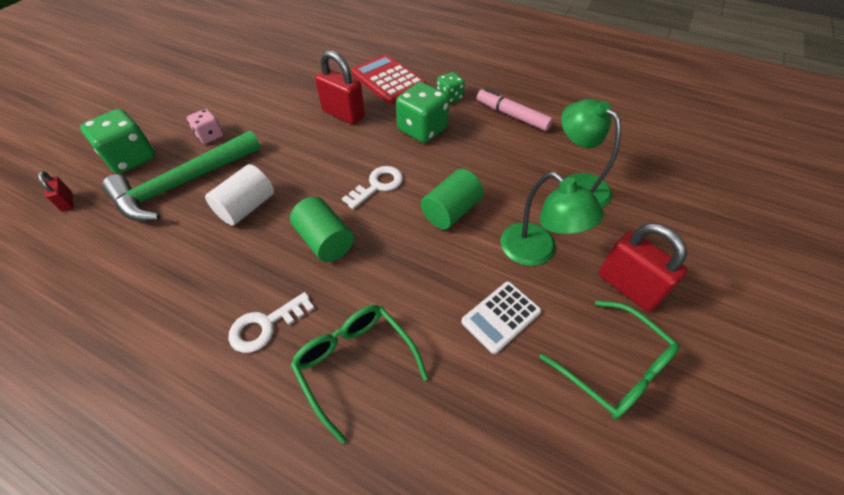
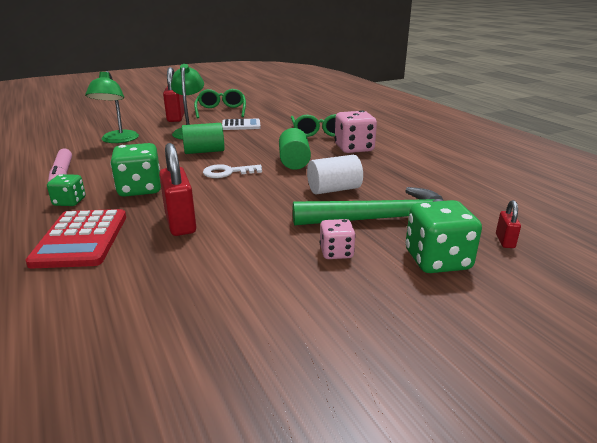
camera: 145 degrees left, 25 degrees down
white key [228,292,315,353] -> pink dice [334,110,377,153]

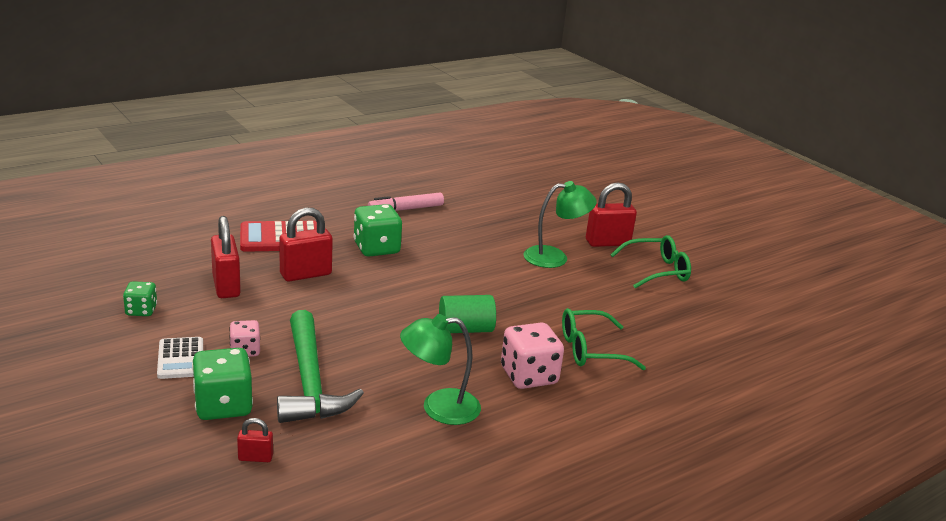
camera: 80 degrees right, 0 degrees up
green dice [47,174,86,206] -> green dice moved to [123,281,157,316]
green lamp [85,71,139,143] -> green lamp moved to [400,314,481,425]
green cylinder [182,123,224,154] -> none
white key [203,164,262,178] -> none
white calculator [222,118,261,130] -> white calculator moved to [157,337,203,379]
white cylinder [307,155,363,194] -> none
none -> red padlock [211,216,241,298]

